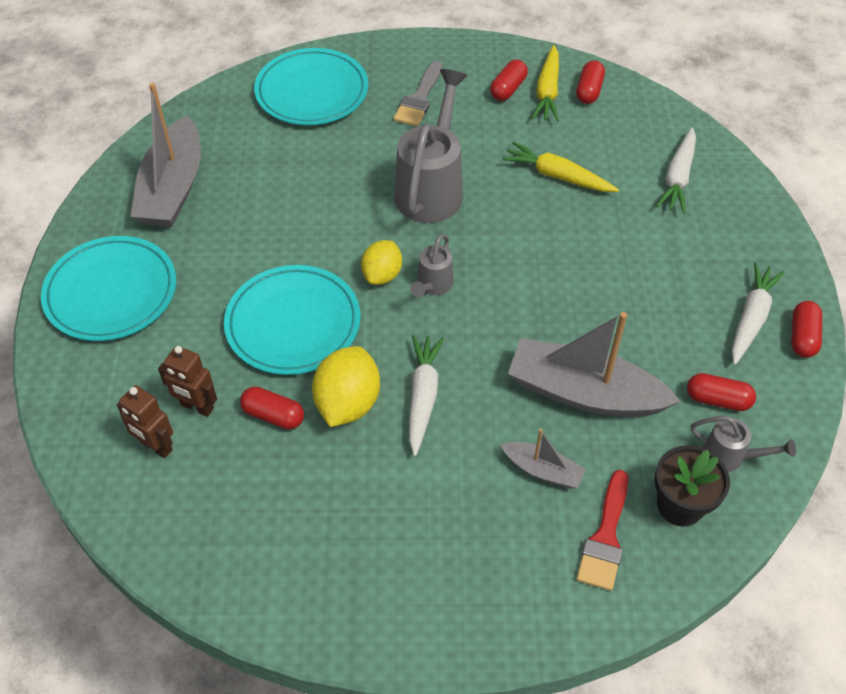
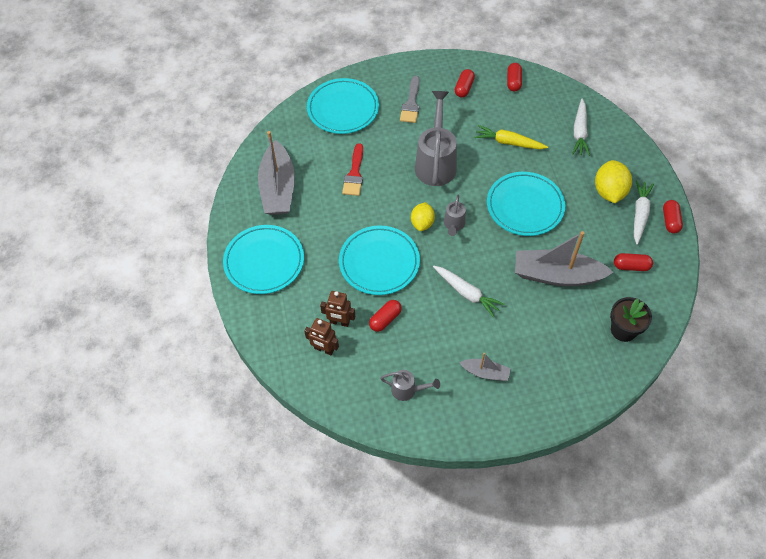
camera: 10 degrees left, 5 degrees up
red capsule [240,386,304,429] -> red capsule turned 60 degrees counterclockwise [369,300,402,332]
yellow lemon [312,346,380,427] -> yellow lemon moved to [595,160,632,203]
white carrot [409,335,444,456] -> white carrot turned 135 degrees clockwise [433,266,504,317]
grey boat [500,429,586,489] -> grey boat moved to [459,353,511,381]
yellow carrot [532,45,559,121] -> none
red brush [577,470,628,591] -> red brush moved to [342,143,363,196]
grey watering can [691,416,796,472] -> grey watering can moved to [380,370,440,401]
none -> turquoise plate [487,172,565,236]

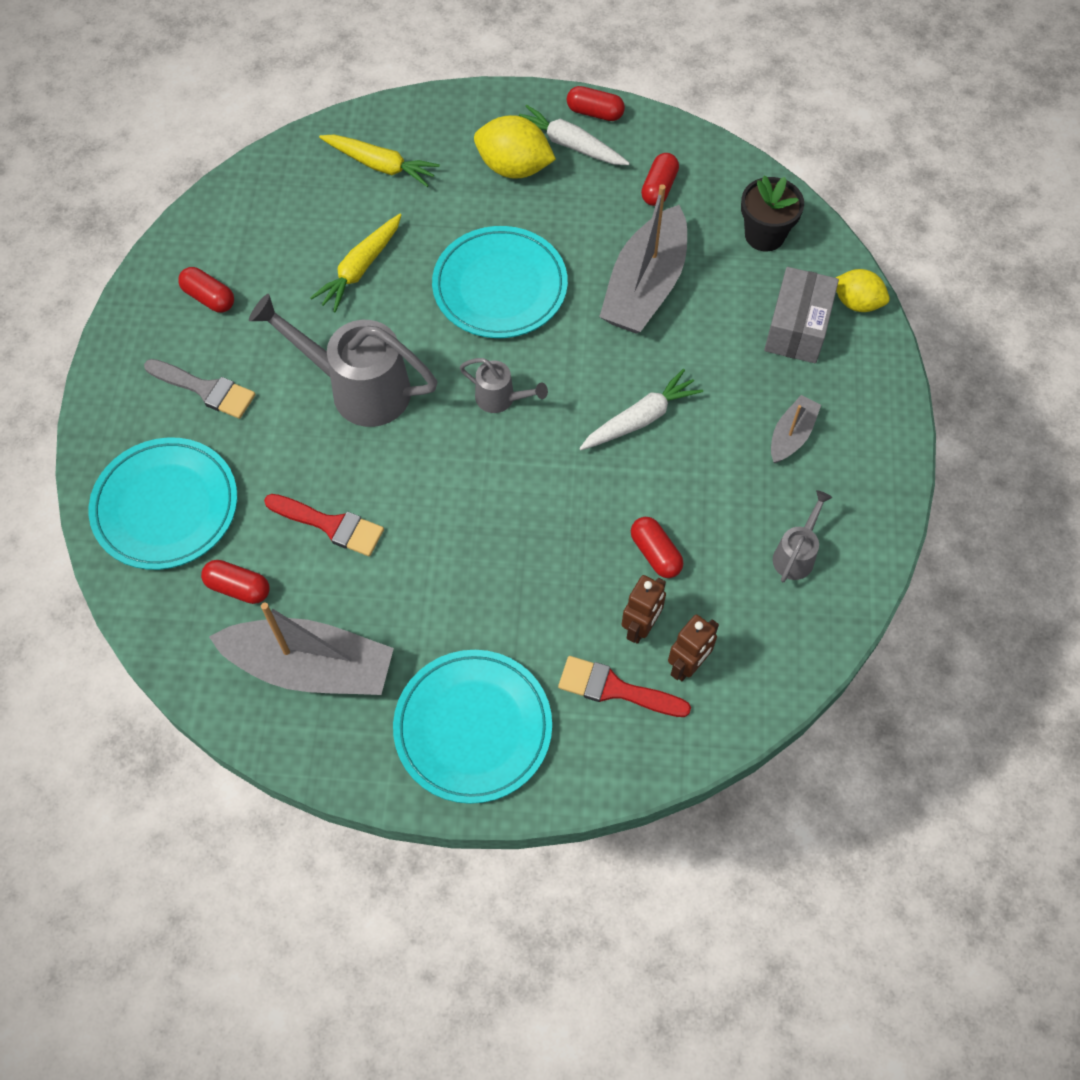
camera: 75 degrees left, 5 degrees up
turquoise plate [339,226,420,295] -> none
yellow lemon [411,202,435,231] -> yellow lemon moved to [835,269,890,312]
red capsule [507,63,522,92] -> red capsule moved to [201,560,269,604]
white carrot [572,99,590,156] -> yellow carrot [319,134,440,187]
none -> red brush [558,656,691,717]
none -> grey box [764,267,839,363]

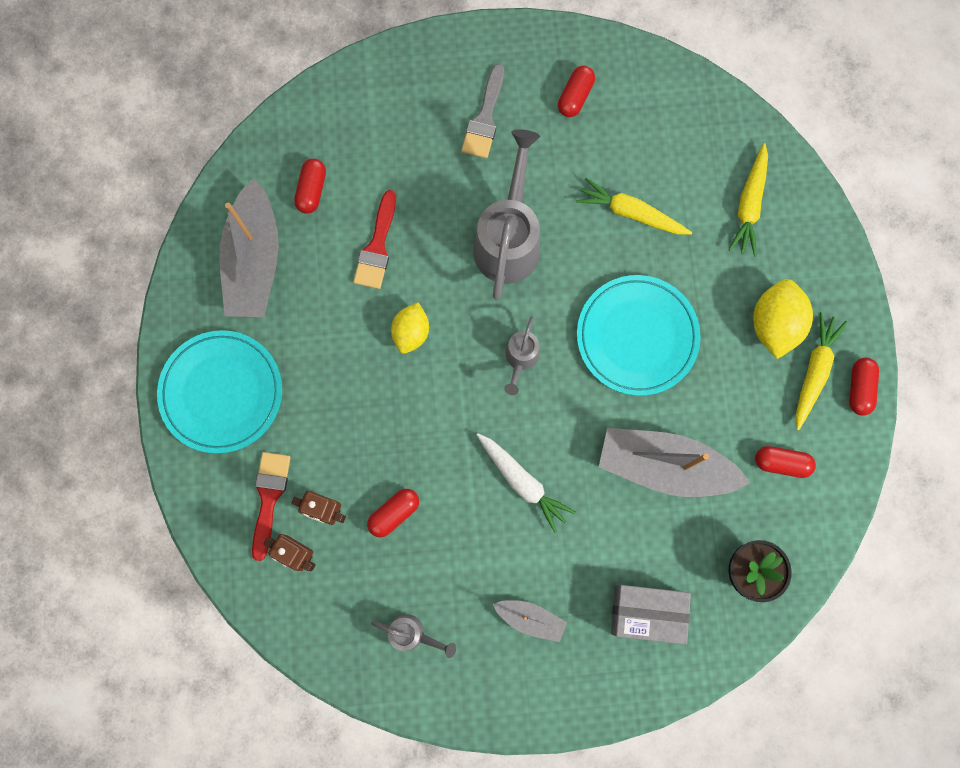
camera: 80 degrees right, 15 degrees up
turquoise plate [89,437,237,570] -> none
white carrot [519,105,630,165] -> yellow carrot [796,312,847,430]
yellow lemon [835,269,890,312] -> yellow lemon moved to [391,302,429,354]

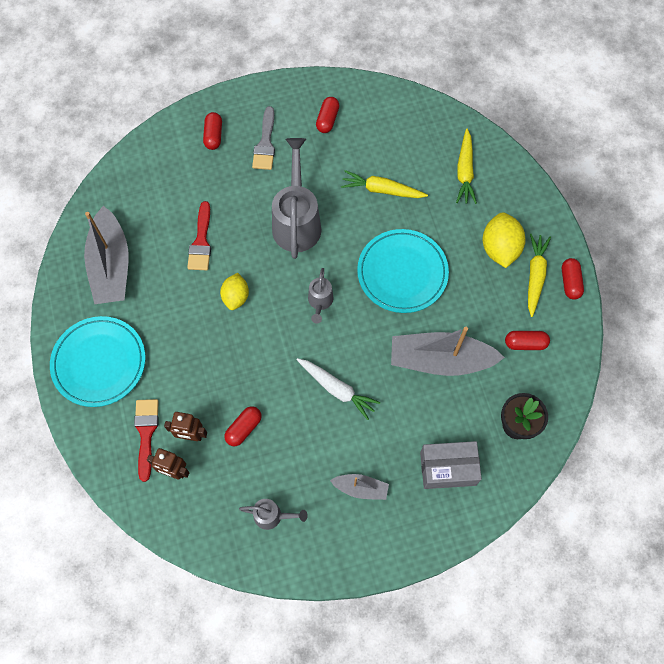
camera: 10 degrees left, 10 degrees down
red capsule [294,159,326,214] -> red capsule moved to [203,112,222,150]

